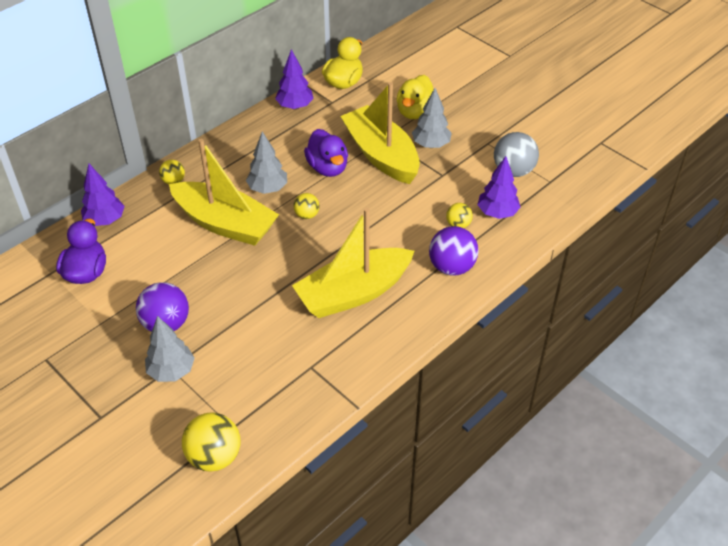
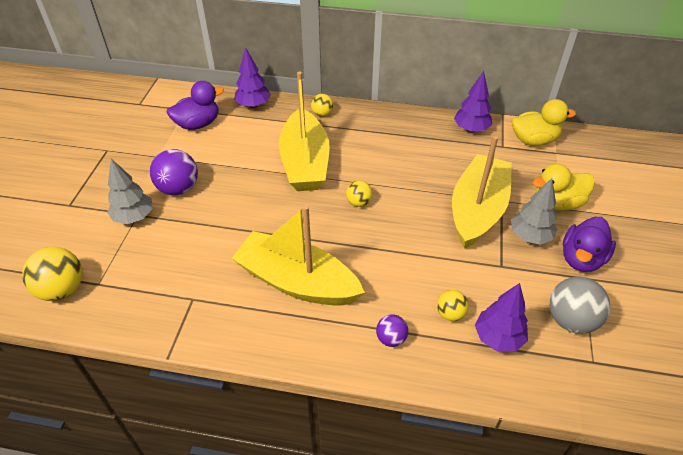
camera: 55 degrees right, 0 degrees up
grey tree [246,132,287,194] -> none
purple duck [304,129,348,177] -> purple duck moved to [563,217,616,272]
purple ball [429,226,479,276] -> purple ball [376,314,408,347], size x0.56

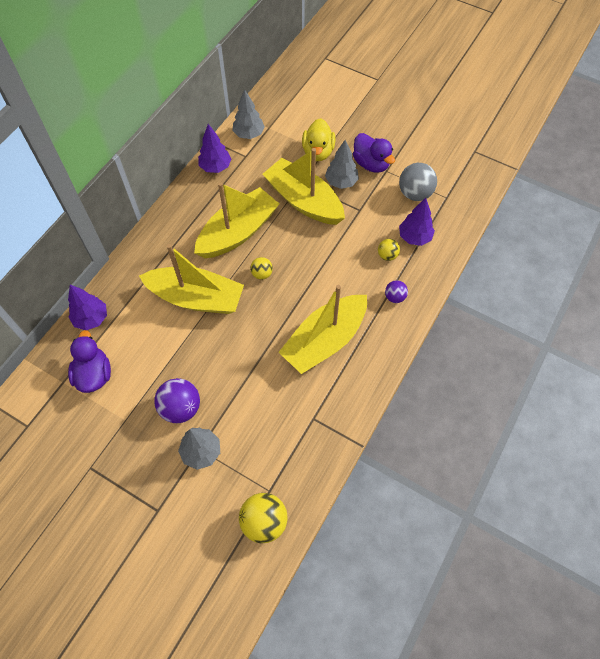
camera: 70 degrees left, 15 degrees up
yellow ball [311,94,333,117] -> none
yellow duck [512,99,576,146] -> grey tree [232,89,265,139]
none -> yellow boat [194,182,279,258]

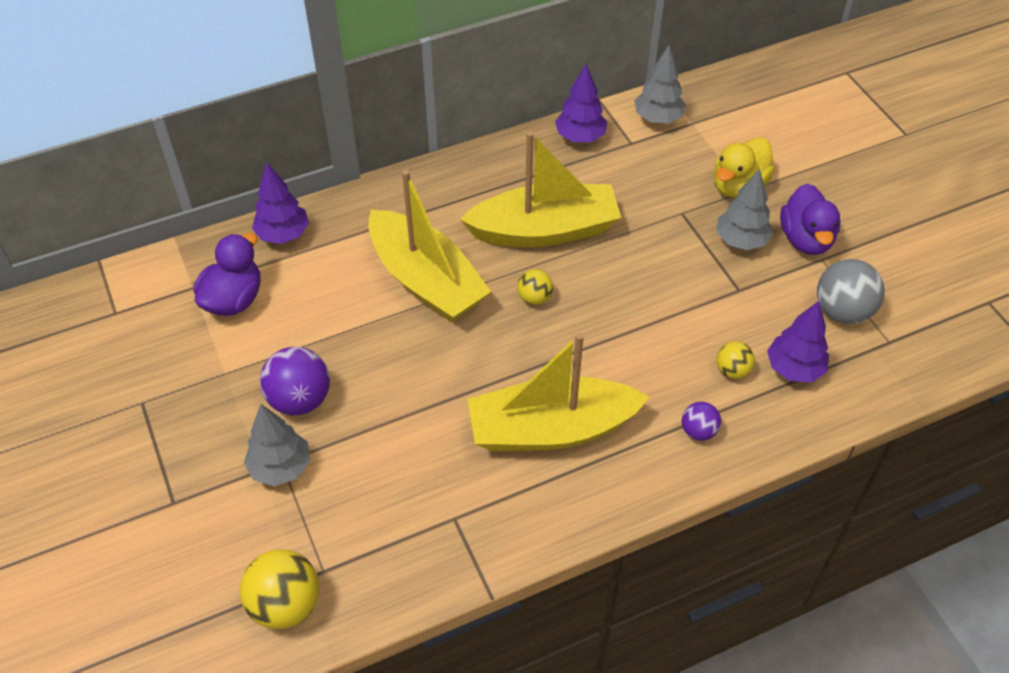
camera: 35 degrees right, 10 degrees down
yellow boat [263,148,345,225] -> none

